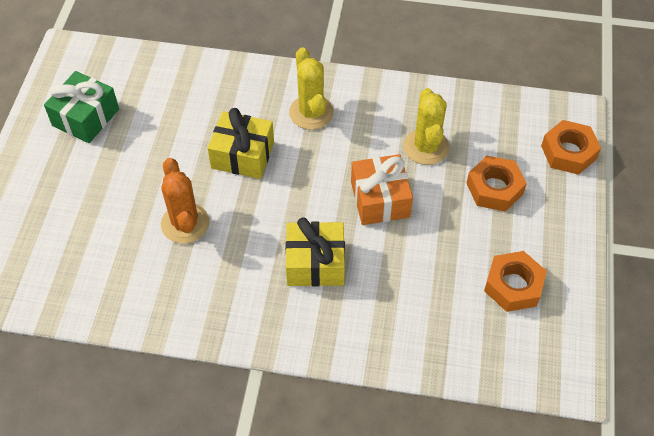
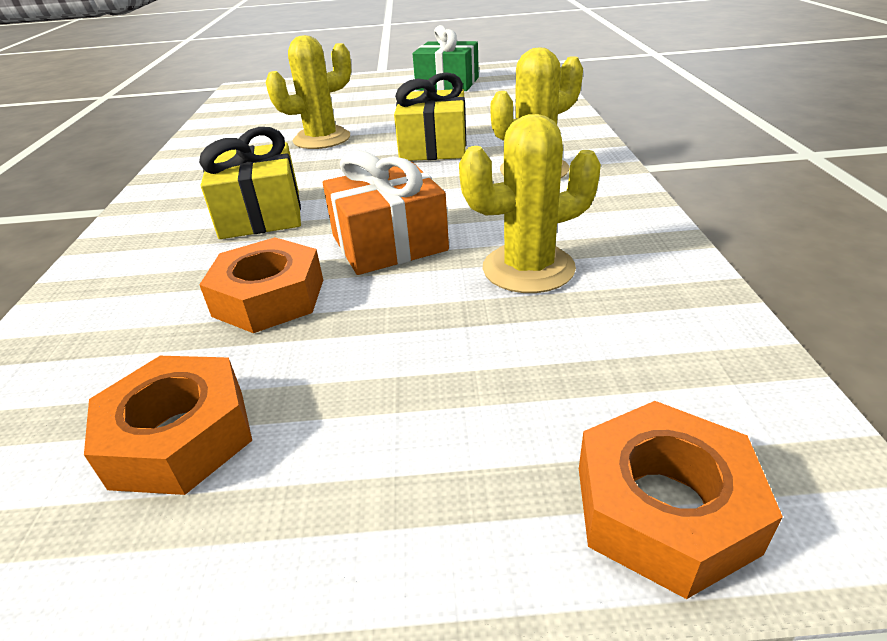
camera: 80 degrees right, 20 degrees down
orange cactus [161,158,210,244] -> yellow cactus [265,35,352,149]
orange nut [467,156,527,212] -> orange nut moved to [199,237,323,333]

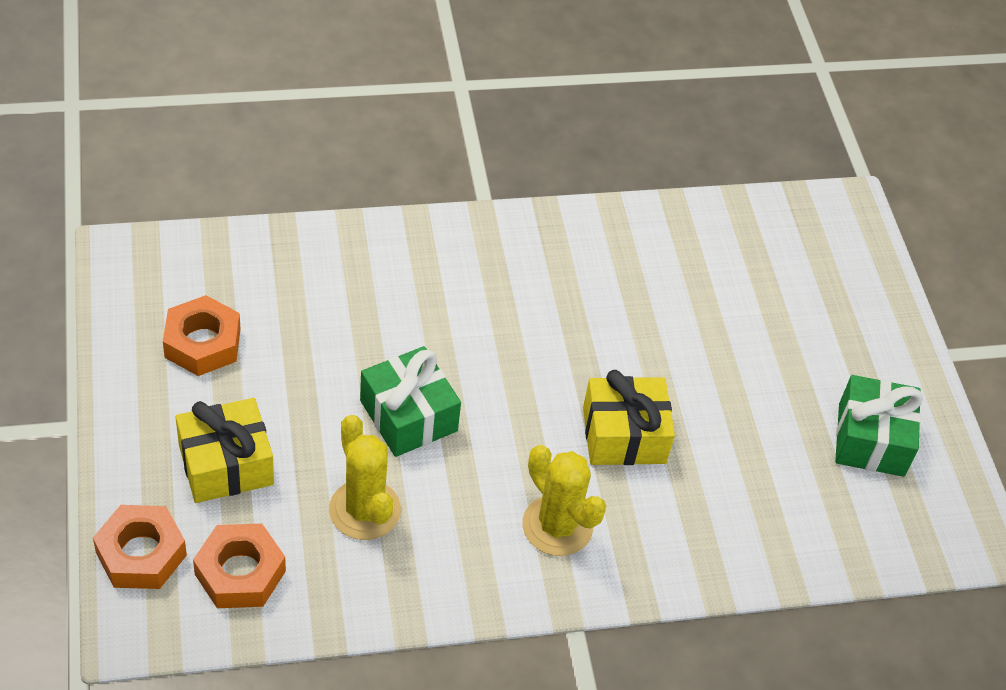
camera: 75 degrees right, 15 degrees up
yellow gift [199,127,301,239] -> yellow gift moved to [176,398,274,503]
orange nut [199,237,323,333] -> orange nut moved to [193,524,286,608]
yellow cactus [265,35,352,149] -> none
orange gift [323,150,449,275] -> green gift [360,346,461,457]

